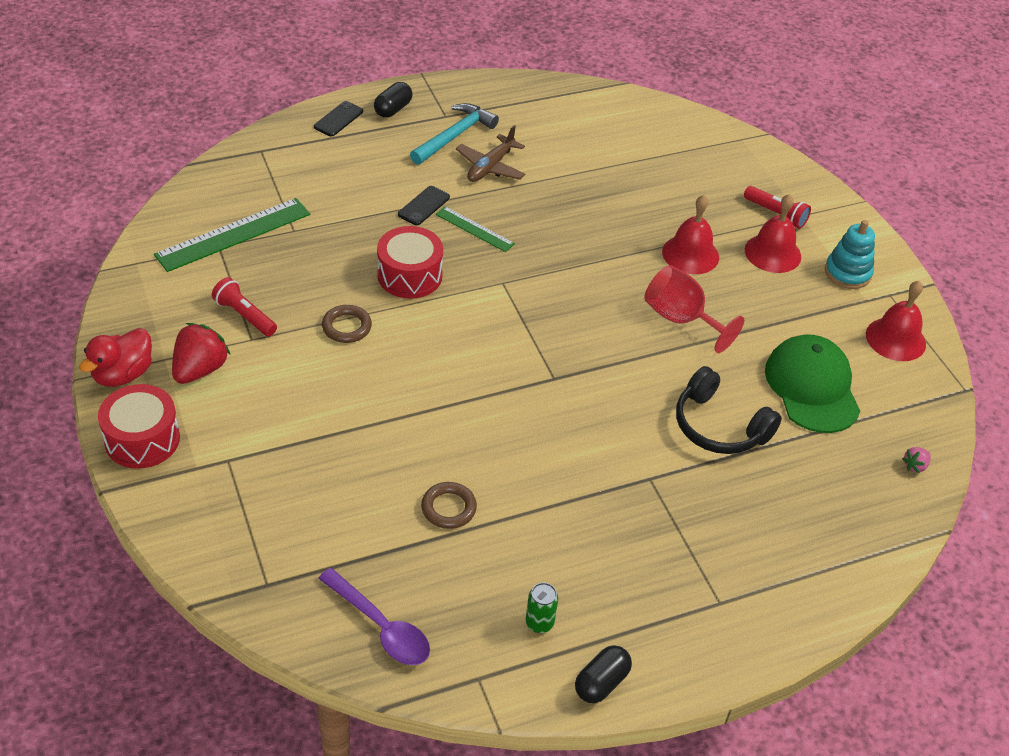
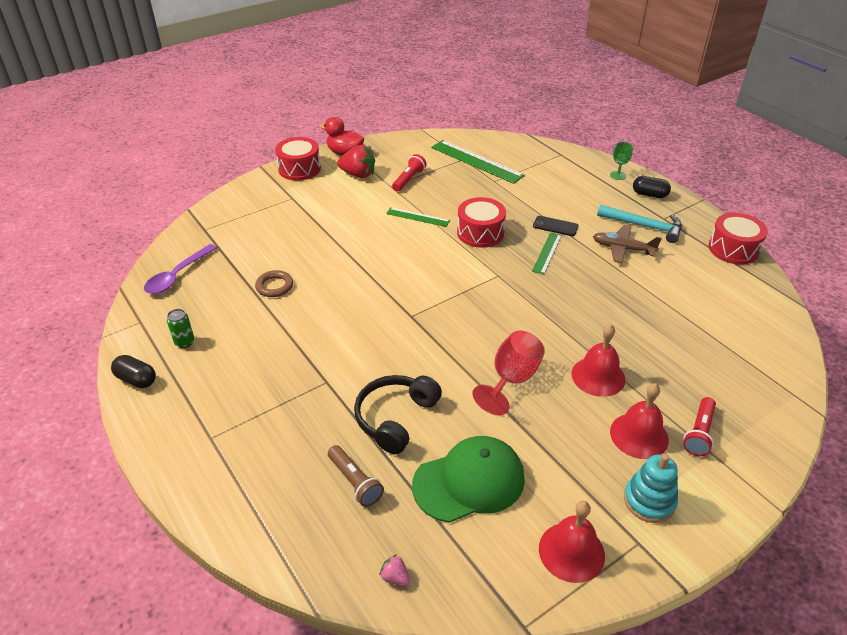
camera: 80 degrees right, 5 degrees down
black phone [314,101,363,136] -> green goblet [610,142,633,180]
brown ring [322,305,372,343] -> green ruler [386,207,450,227]
none -> brown flashlight [328,445,384,507]
none -> red drum [709,212,768,265]

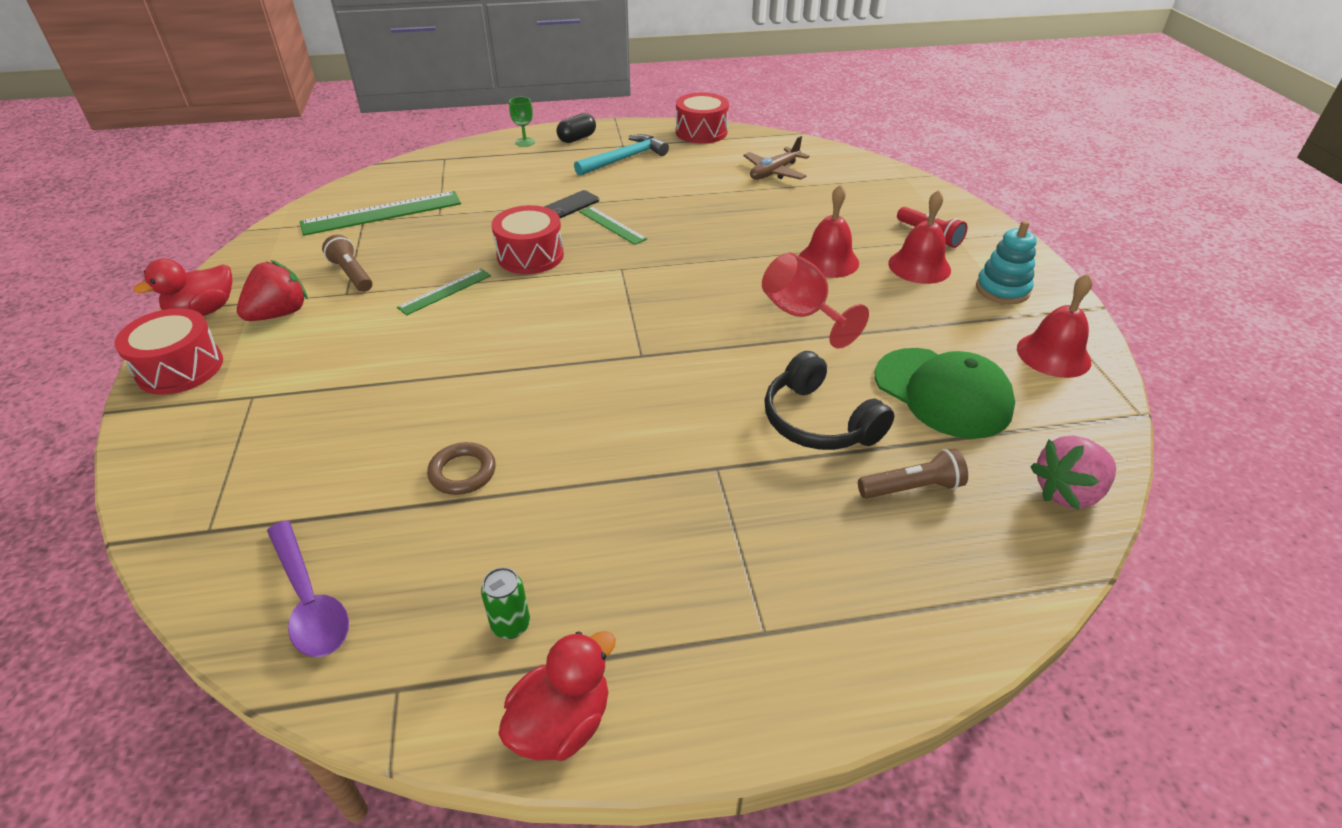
camera: 65 degrees left, 0 degrees up
black capsule [111,355,156,388] -> red duck [498,631,616,761]
pink strawberry [379,554,410,586] -> pink strawberry [1030,435,1116,510], size x2.11
red flashlight [392,154,426,191] -> brown flashlight [322,235,373,292]
green cap [412,436,525,523] -> green cap turned 135 degrees clockwise [875,348,1015,439]
brown plane [593,225,662,263] -> brown plane moved to [743,136,809,180]

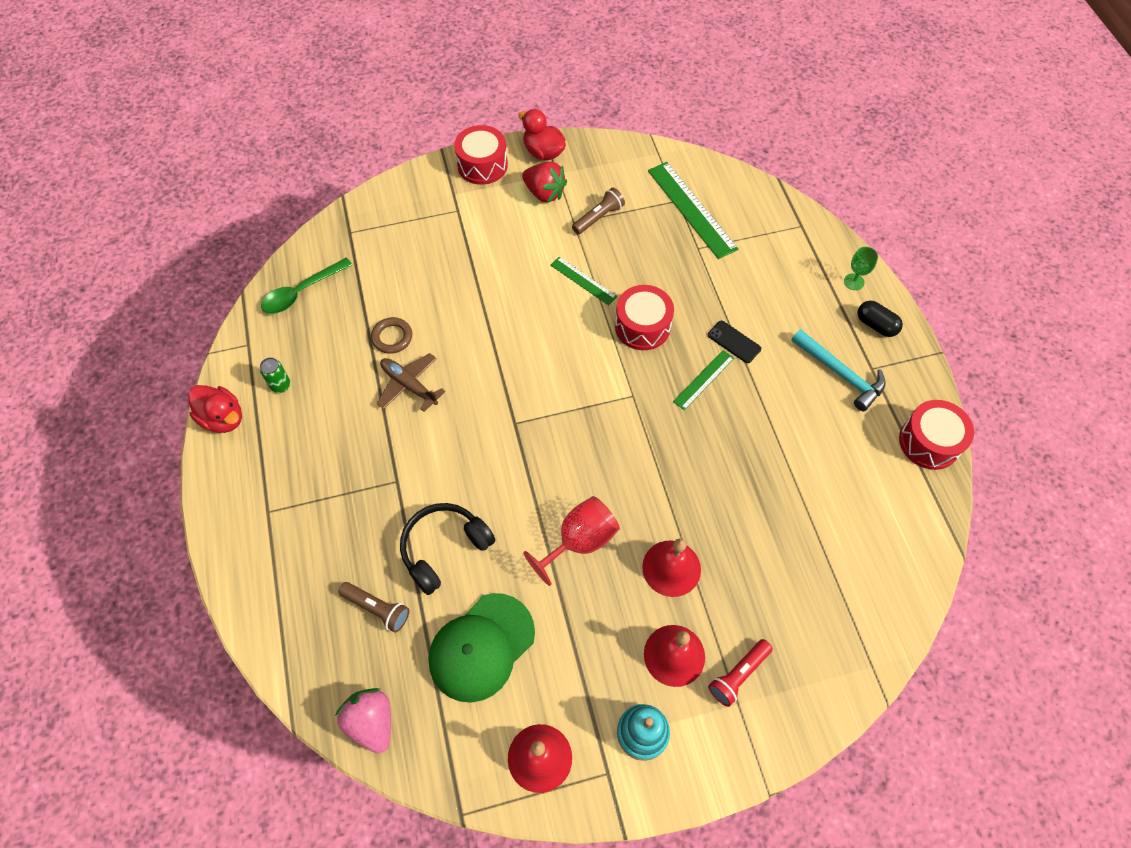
camera: 85 degrees right, 20 degrees up
purple spoon [267,520,349,657] -> green spoon [261,258,352,314]
brown plane [743,136,809,180] -> brown plane moved to [377,353,445,412]
brown flashlight [858,449,968,499] -> brown flashlight turned 45 degrees counterclockwise [338,582,409,633]

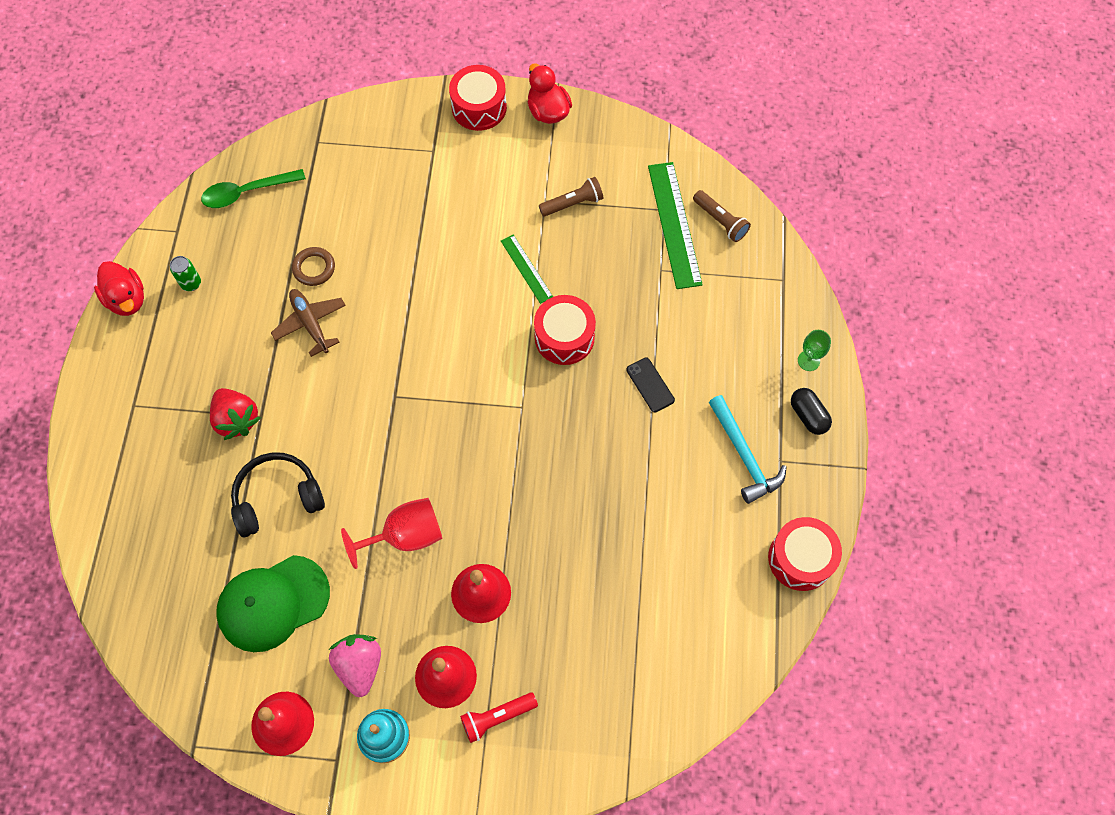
camera: 20 degrees right, 5 degrees up
pink strawberry [335,688,391,754] -> pink strawberry moved to [329,634,381,697]
brown flashlight [338,582,409,633] -> brown flashlight moved to [693,190,751,242]
red strawberry [522,162,567,203] -> red strawberry moved to [210,388,261,440]
green ruler [673,350,734,410] -> none

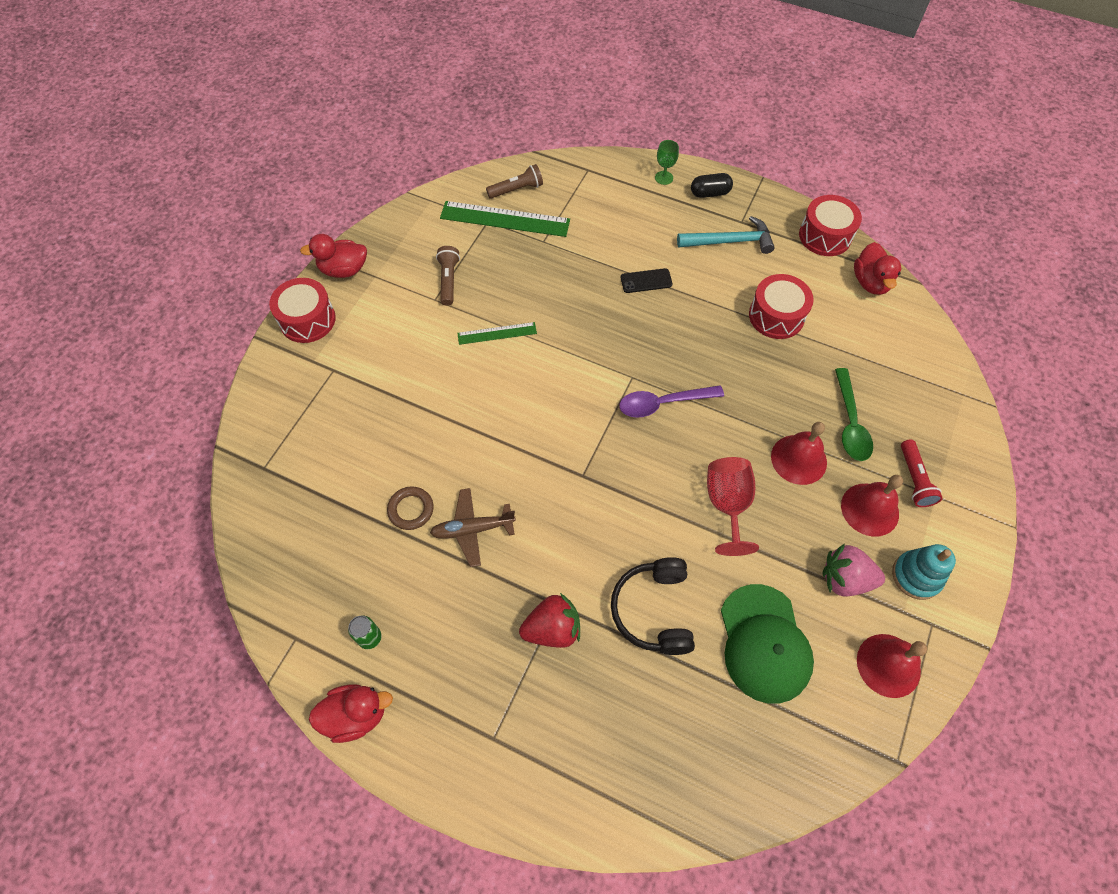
camera: 70 degrees left, 5 degrees down
green spoon [201,169,306,208] -> green spoon moved to [835,368,873,461]
red drum [534,295,596,365] -> red drum moved to [749,274,814,339]
none -> purple spoon [619,385,724,418]
none -> red duck [854,242,901,295]

